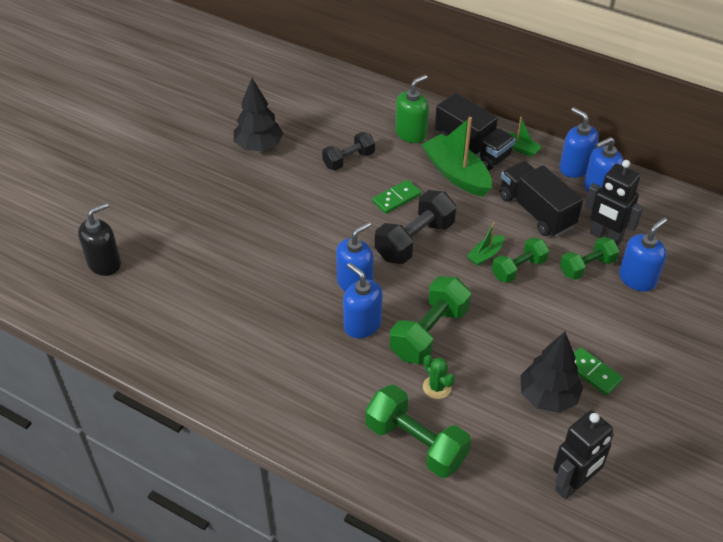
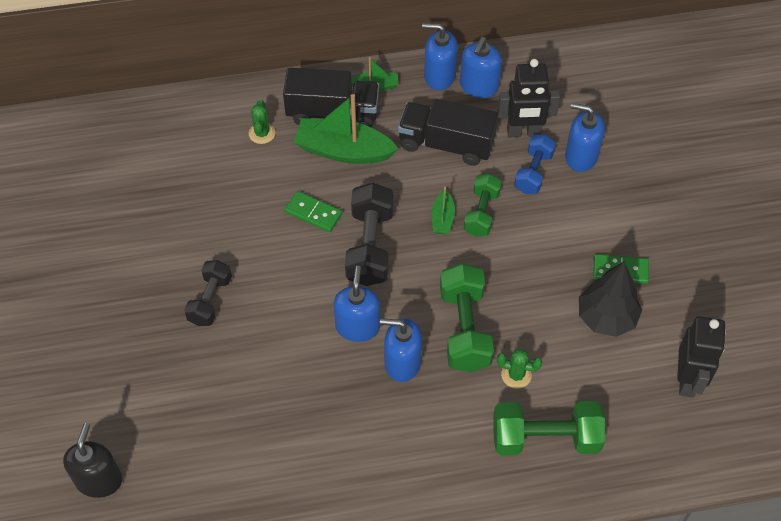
camera: 40 degrees left, 10 degrees up
black tree [234,78,283,151] -> none
black dumbbell [322,132,375,171] -> black dumbbell moved to [184,260,232,326]
green domino [372,180,421,214] -> green domino turned 75 degrees counterclockwise [285,191,342,232]
green soap dispenser [395,75,429,143] -> green cactus [249,100,275,144]
green dumbbell [560,237,620,280] -> blue dumbbell [514,134,556,194]
blue soap dispenser [619,218,667,292] -> blue soap dispenser turned 75 degrees counterclockwise [565,103,605,172]

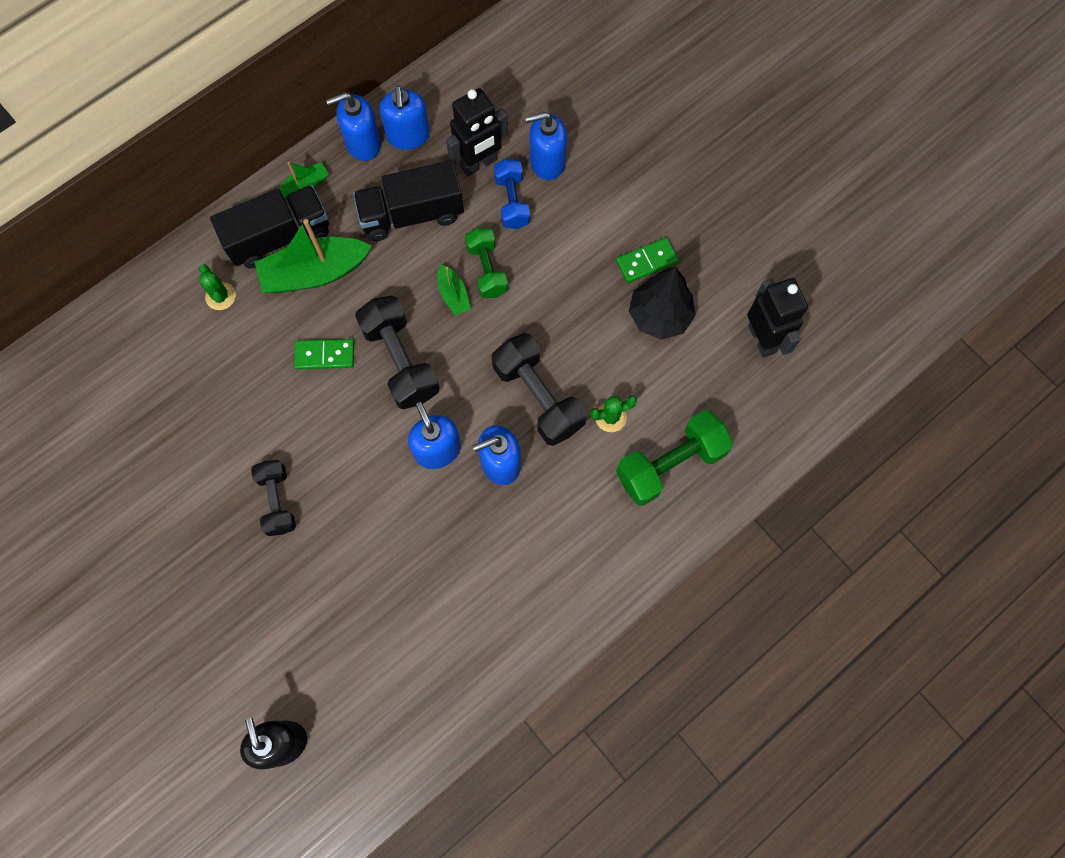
camera: 30 degrees left, 15 degrees up
green dumbbell [440,263,494,372] -> black dumbbell [492,333,586,446]

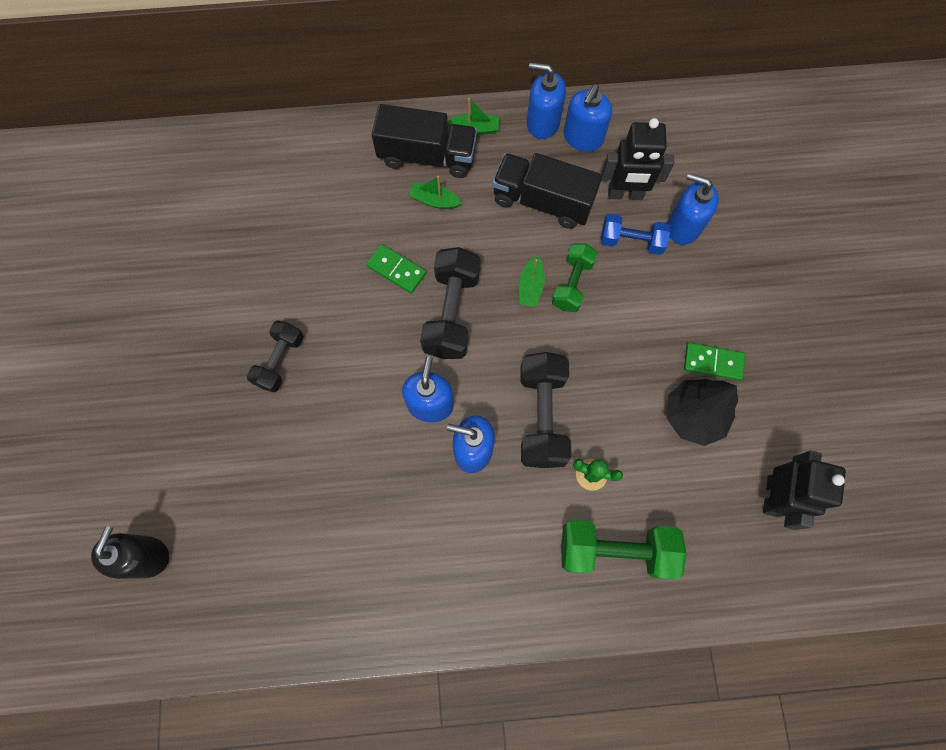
camera: 35 degrees right, 0 degrees up
green cactus [199,264,236,310] -> none
green boat [255,219,372,293] -> green boat [409,176,462,209], size x0.49
blue dumbbell [494,159,530,229] -> blue dumbbell turned 75 degrees clockwise [601,214,670,255]

